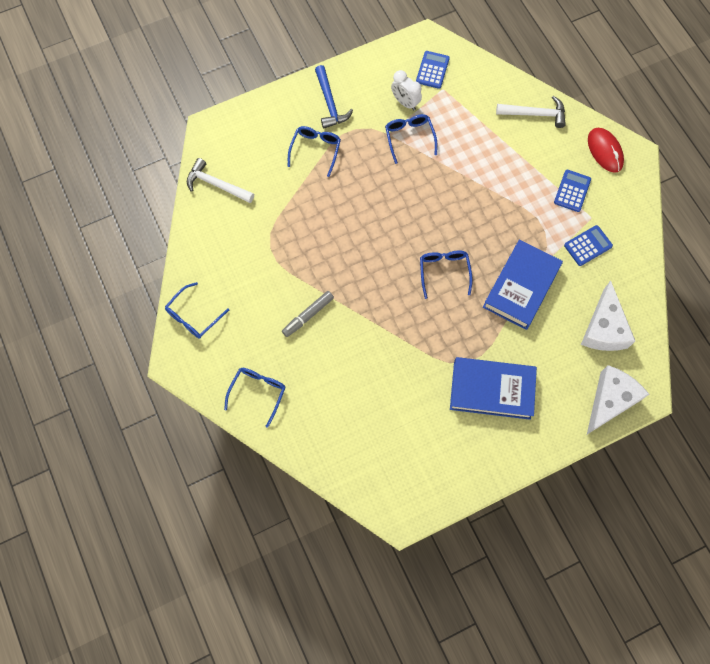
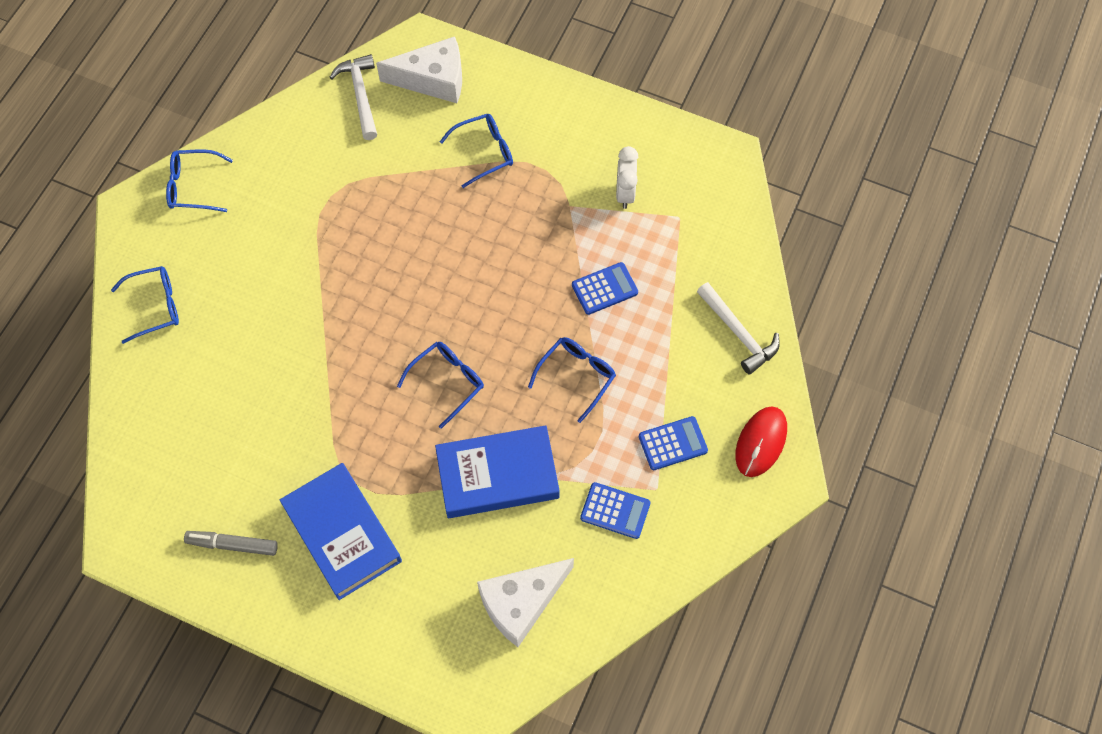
camera: 50 degrees right, 5 degrees down
grey marker [282,291,334,337] -> grey marker moved to [184,531,278,556]
blue hammer [315,65,353,129] -> none
blue glasses [385,114,437,164] -> blue glasses moved to [528,337,616,423]
blue calculator [416,51,450,89] -> blue calculator moved to [572,262,638,315]
white cheese [587,365,649,434] -> white cheese moved to [376,36,462,103]

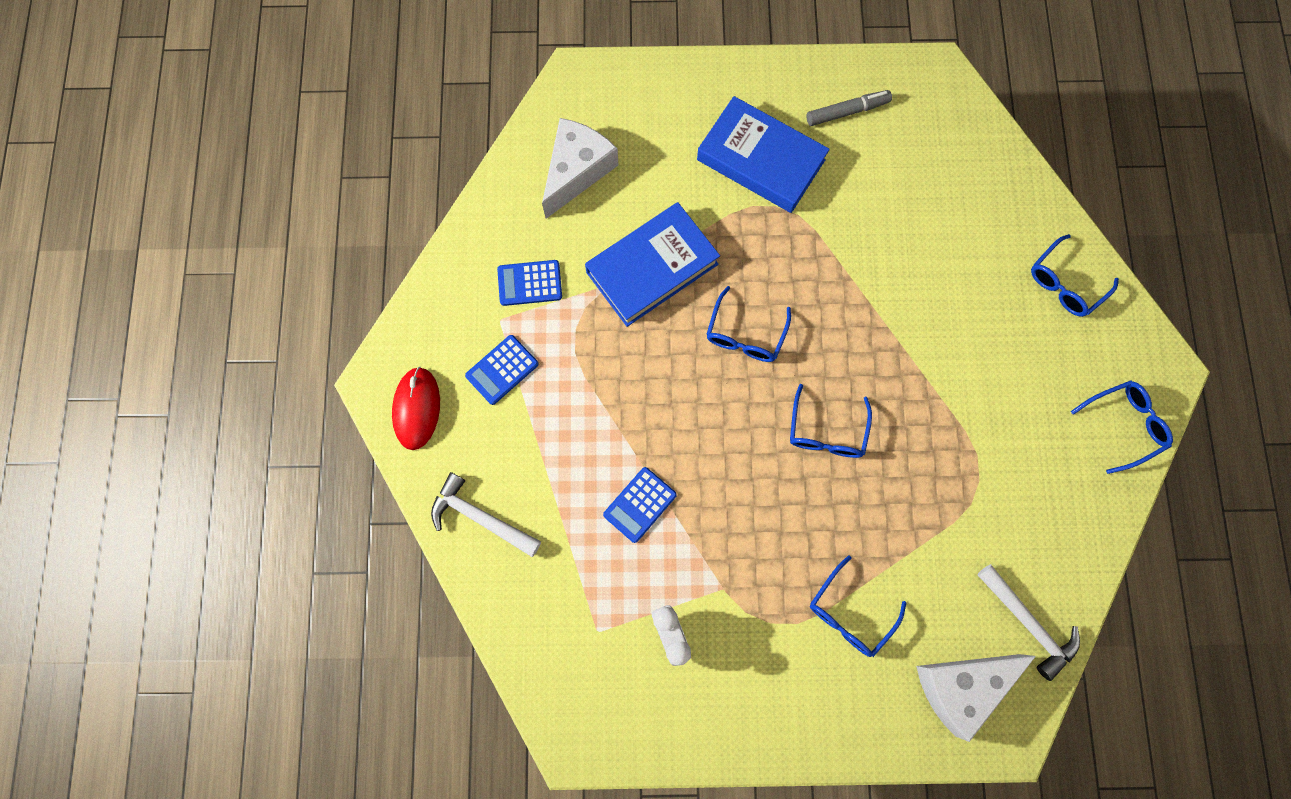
camera: 155 degrees right, 10 degrees up
blue glasses [528,337,616,423] -> blue glasses moved to [790,384,872,458]

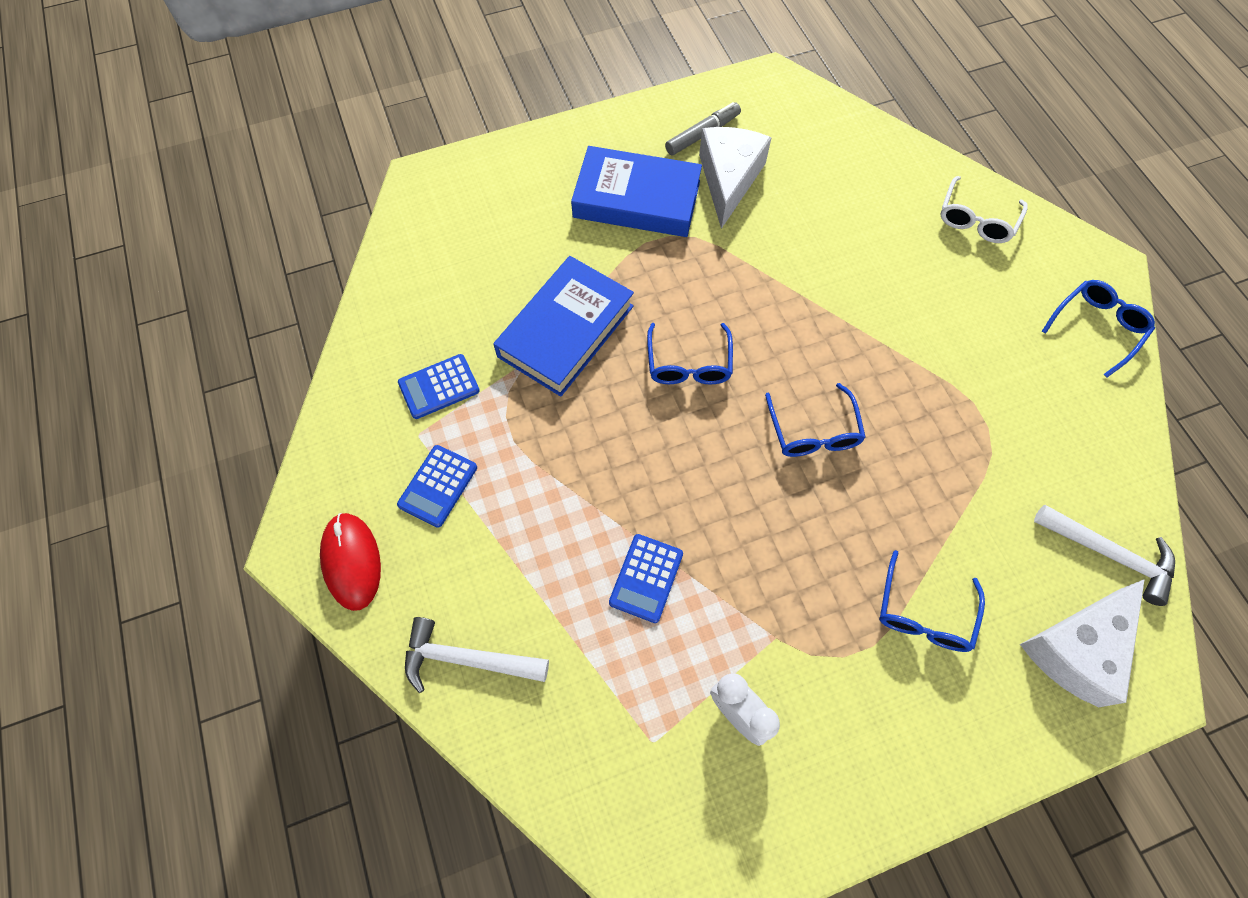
camera: 20 degrees left, 10 degrees down
white cheese [542,118,618,219] -> white cheese moved to [699,127,772,229]
blue glasses [1031,234,1119,317] -> white glasses [940,176,1028,243]

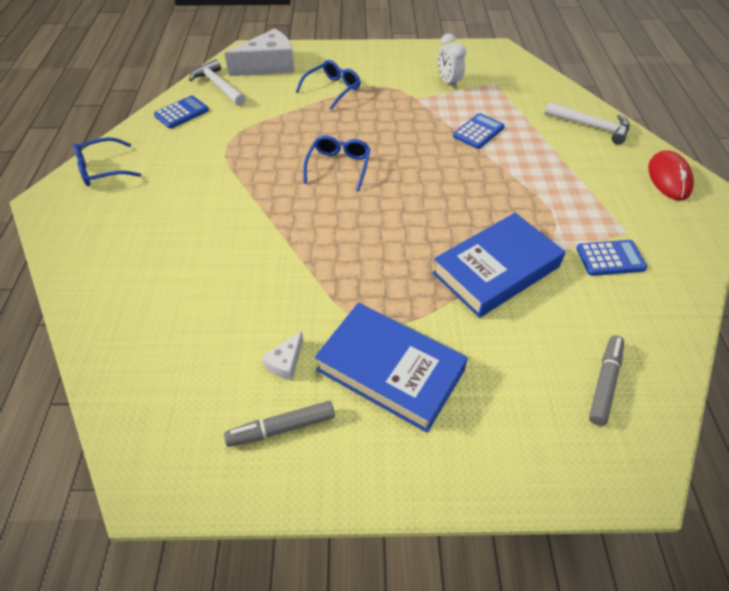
camera: 160 degrees left, 15 degrees down
blue calculator [397,445,477,528] -> blue calculator moved to [154,96,209,129]
blue glasses [647,323,733,385] -> none
white cheese [699,127,772,229] -> white cheese [262,331,303,380], size x0.46
white glasses [940,176,1028,243] -> none
none -> grey marker [589,335,624,426]

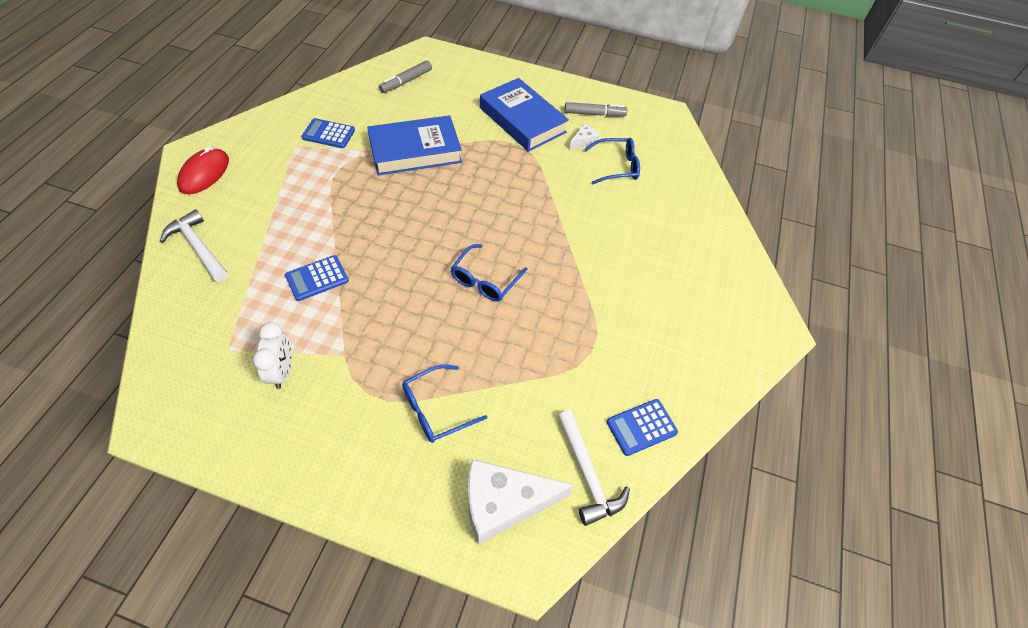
camera: 165 degrees left, 5 degrees up
blue glasses [73,137,141,186] -> blue glasses moved to [584,138,640,184]

